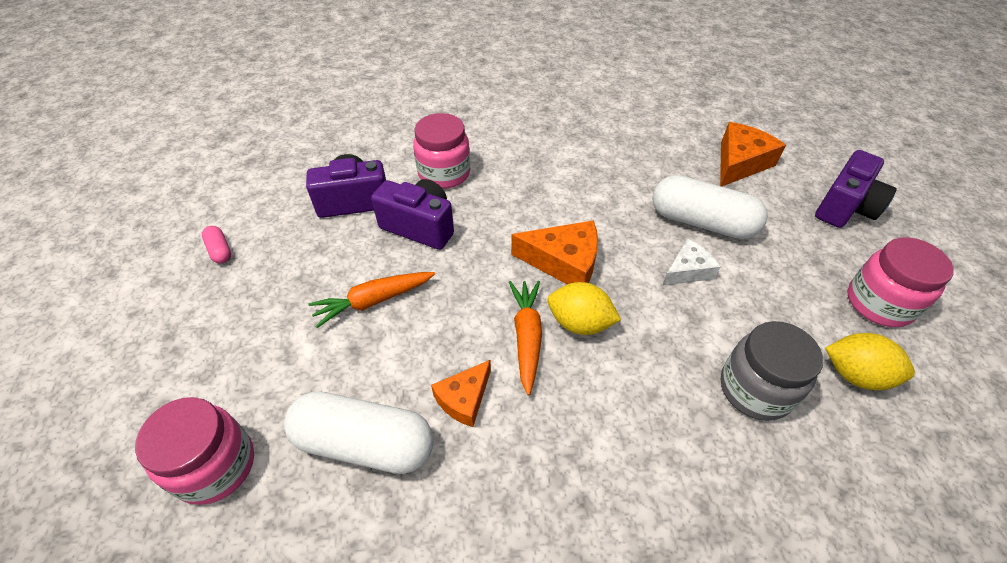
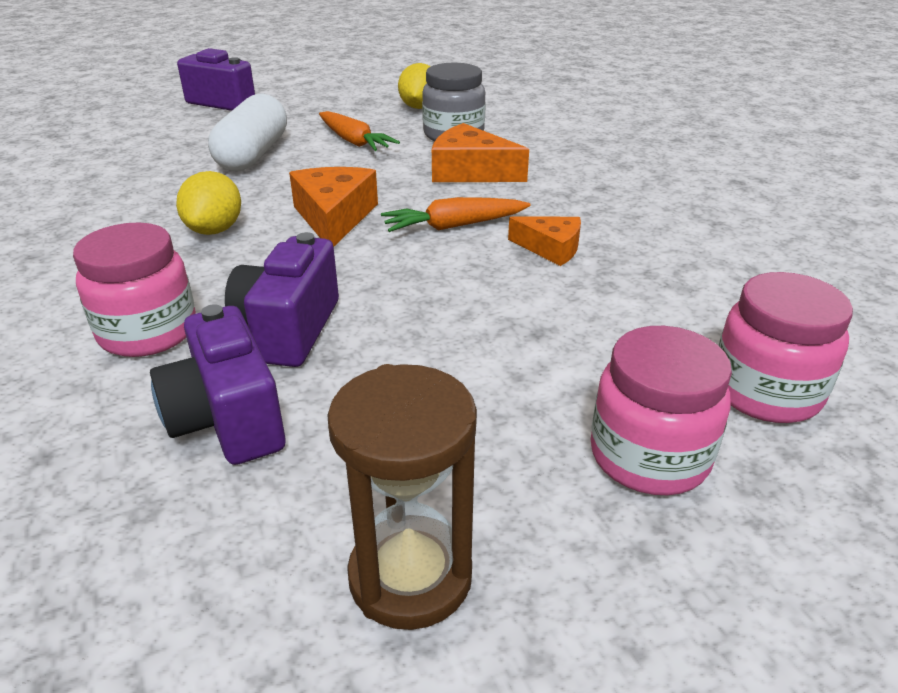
camera: 105 degrees left, 15 degrees down
pink capsule [202,226,231,264] -> brown hourglass [327,364,477,630]
white capsule [284,392,434,474] -> none
orange carrot [308,272,435,328] -> orange carrot moved to [319,111,400,151]
yellow lemon [547,282,621,335] -> yellow lemon moved to [176,171,241,235]
white cheese [662,238,720,285] -> none
orange cheese [720,122,786,187] -> orange cheese moved to [432,123,529,182]
pink jar [847,237,954,328] -> pink jar moved to [591,326,732,495]

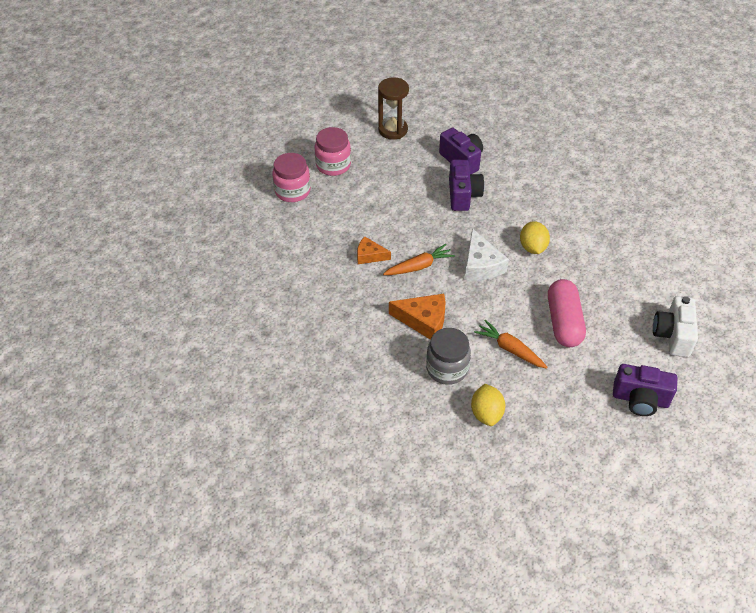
camera: 170 degrees right, 15 degrees up
pink jar [73,222,196,357] -> none
white capsule [208,93,287,171] -> pink capsule [548,279,586,347]
orange cheese [289,167,378,246] -> white cheese [465,228,509,281]
none -> white camera [653,296,698,357]

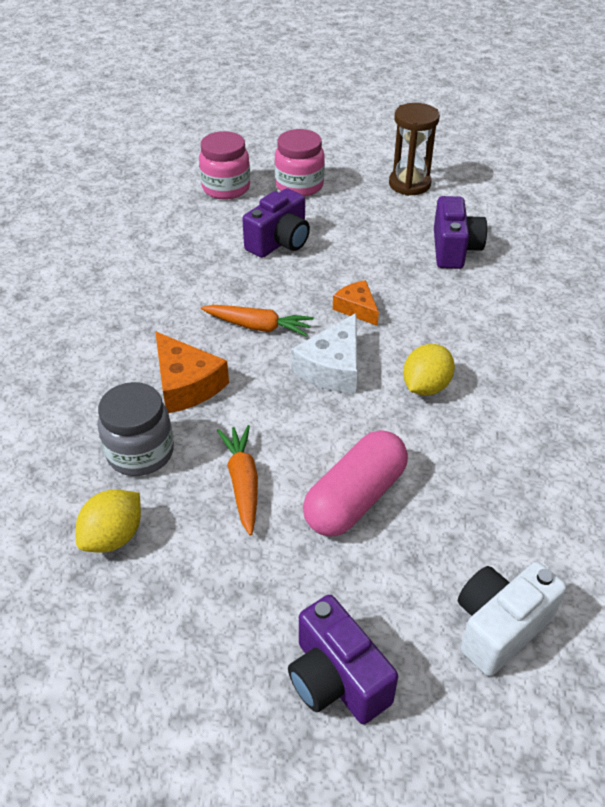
camera: 40 degrees right, 5 degrees down
orange cheese [357,237,391,264] -> orange cheese moved to [333,280,379,326]
purple camera [449,160,484,211] -> purple camera moved to [242,188,310,258]

